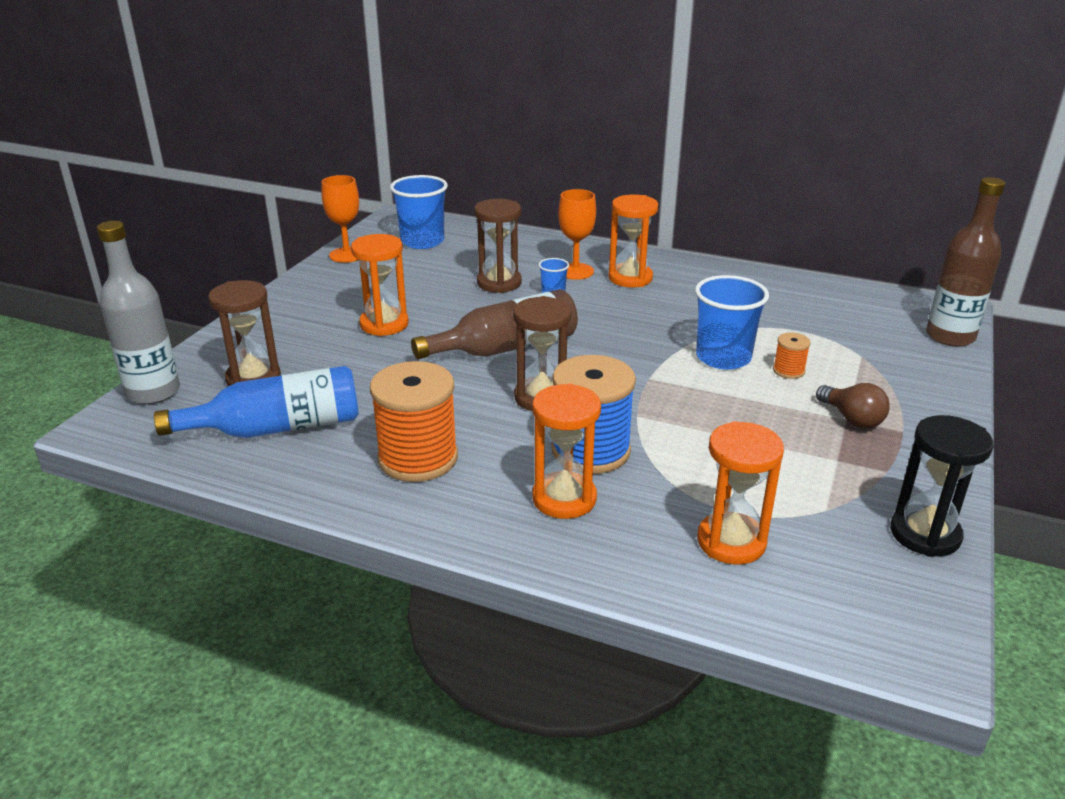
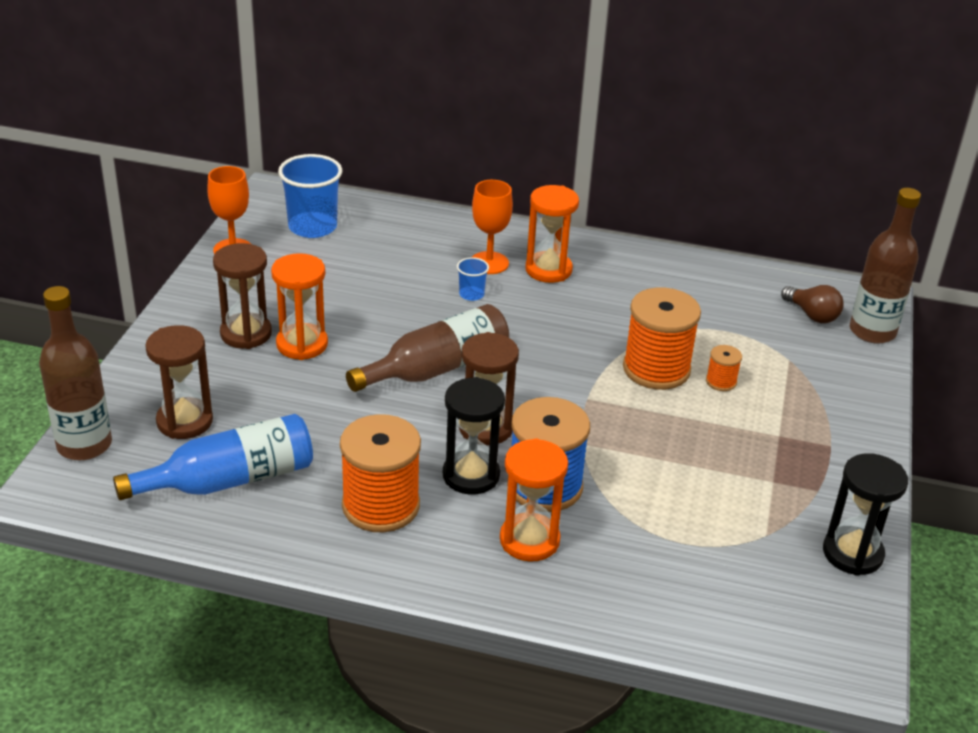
camera: 10 degrees left, 5 degrees up
grey bottle [97,221,180,405] -> brown bottle [39,286,112,460]
brown hourglass [474,199,522,293] -> brown hourglass moved to [213,243,272,349]
blue cup [695,275,769,370] -> orange spool [623,287,701,390]
orange hourglass [697,421,784,565] -> none
brown light bulb [816,383,890,429] -> brown light bulb moved to [781,285,844,323]
none -> black hourglass [443,377,505,495]

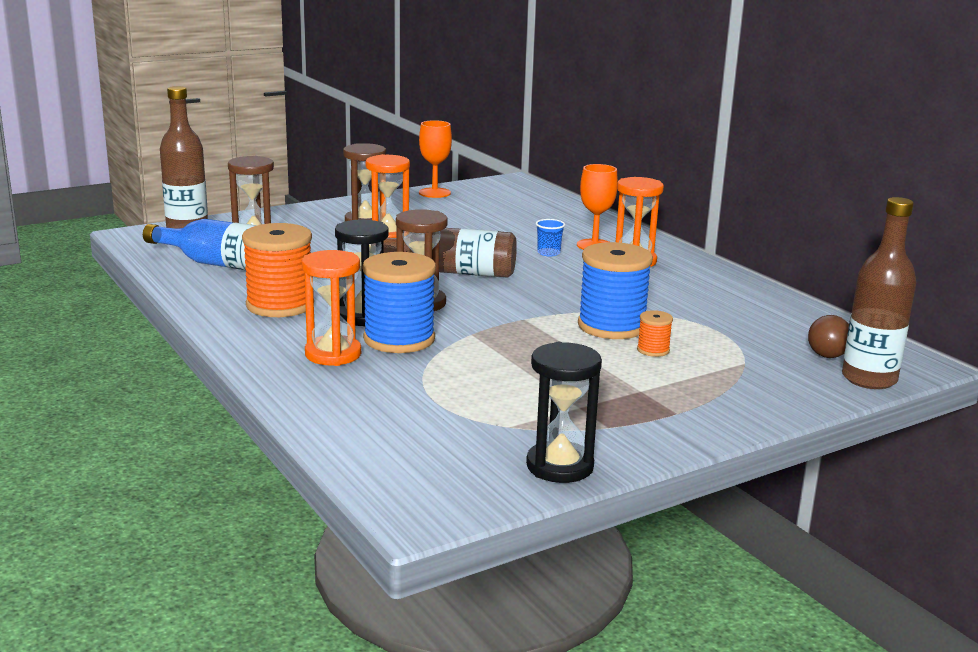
camera: 45 degrees right, 15 degrees down
blue cup [278,154,342,238] -> none
orange spool [623,287,701,390] -> blue spool [578,242,653,339]

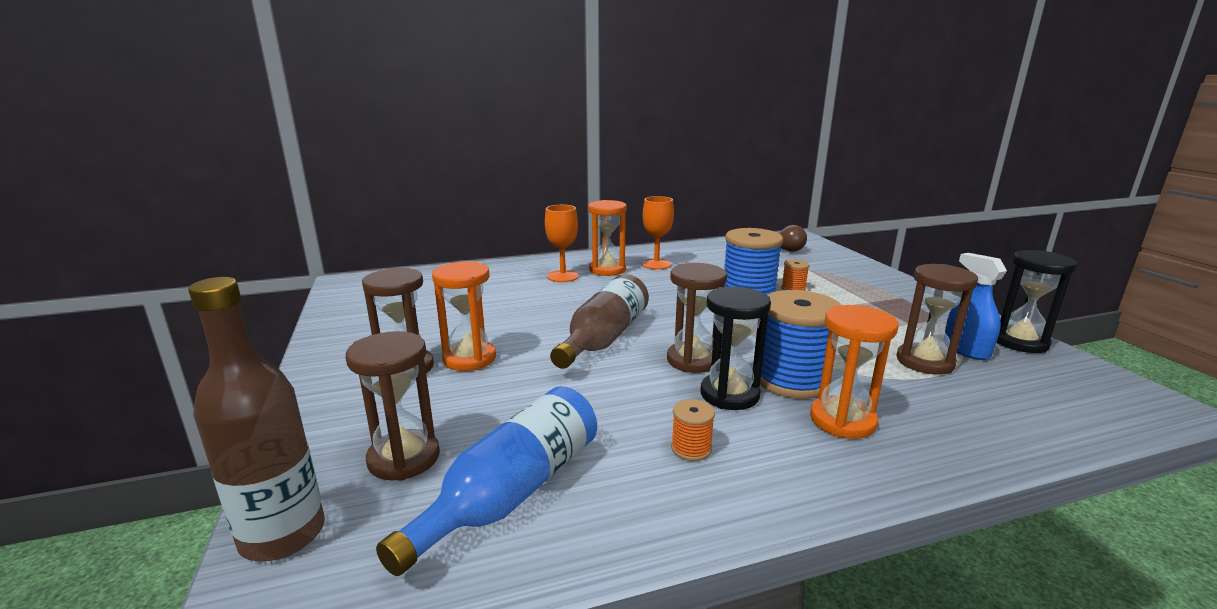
camera: 75 degrees left, 0 degrees up
orange spool [242,223,312,317] -> orange spool [671,399,715,461], size x0.45
orange goblet [419,120,452,198] -> orange goblet moved to [642,196,674,270]
blue cup [536,219,565,256] -> none
brown bottle [842,197,916,389] -> none
none -> brown hourglass [896,264,978,375]
none -> blue spray bottle [945,253,1007,360]

